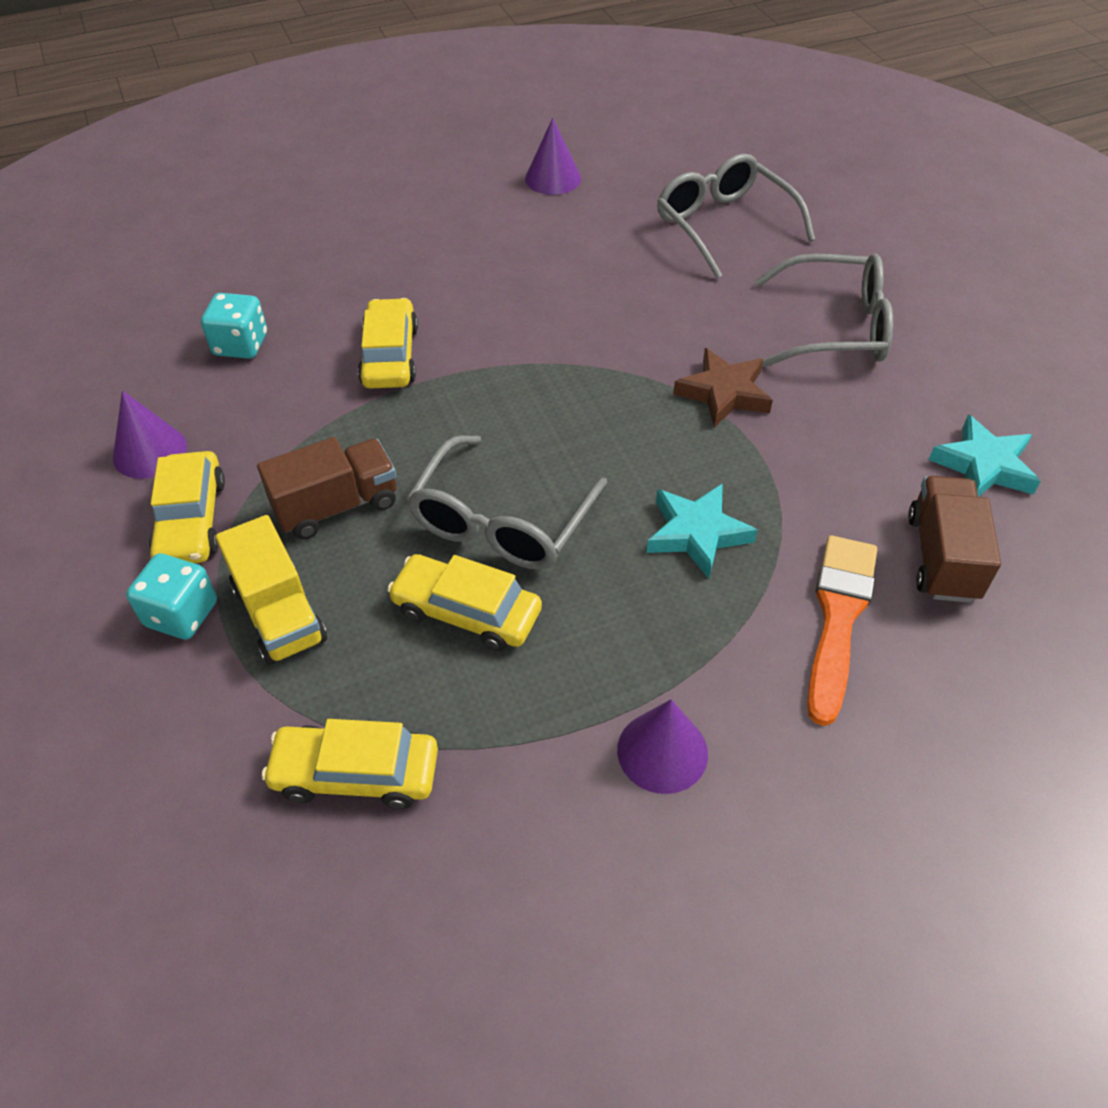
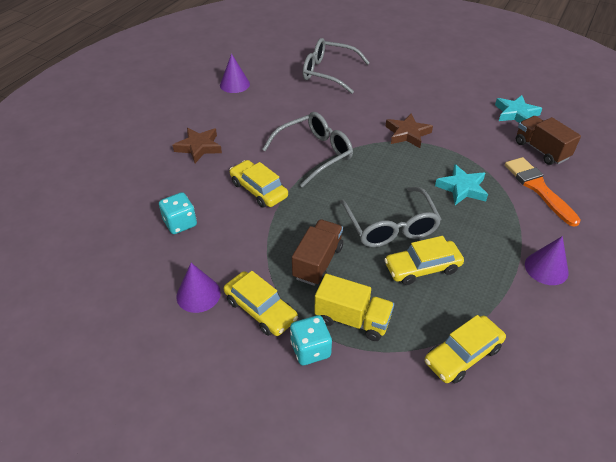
camera: 40 degrees left, 5 degrees down
grey glasses [755,253,893,367] -> grey glasses moved to [262,112,353,188]
none -> brown star [173,128,222,163]

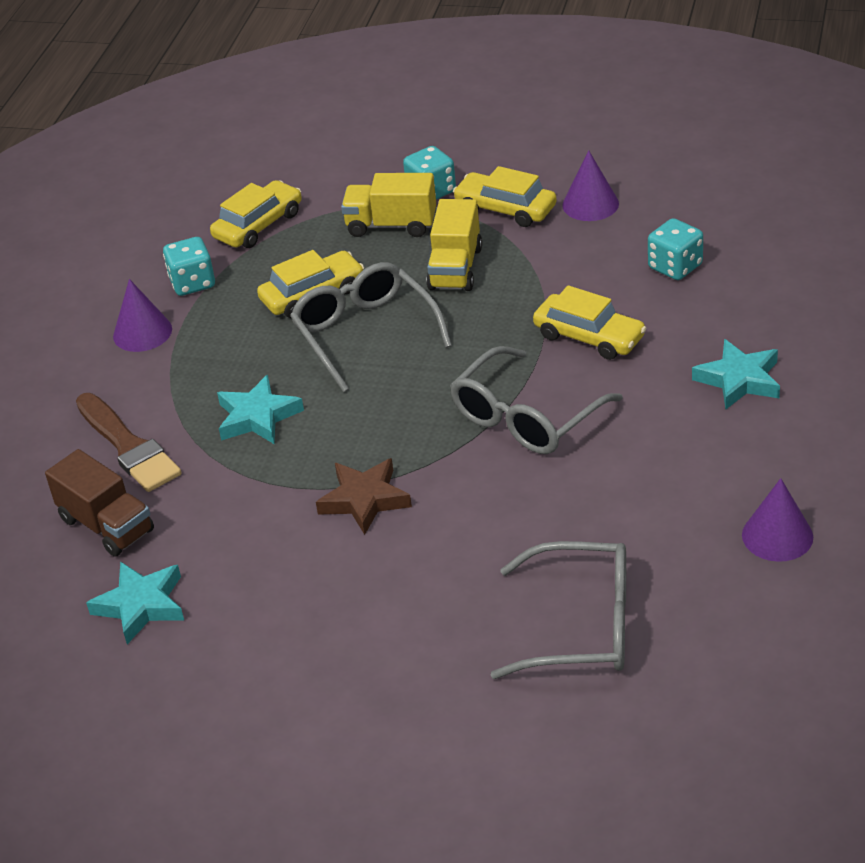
camera: 170 degrees right, 5 degrees down
brown star [173,128,222,163] -> turquoise star [692,339,780,409]
brown truck [292,219,343,286] -> yellow truck [426,199,482,291]
orange brush [505,157,581,227] -> brown brush [76,393,182,492]
none -> turquoise dice [163,237,215,296]

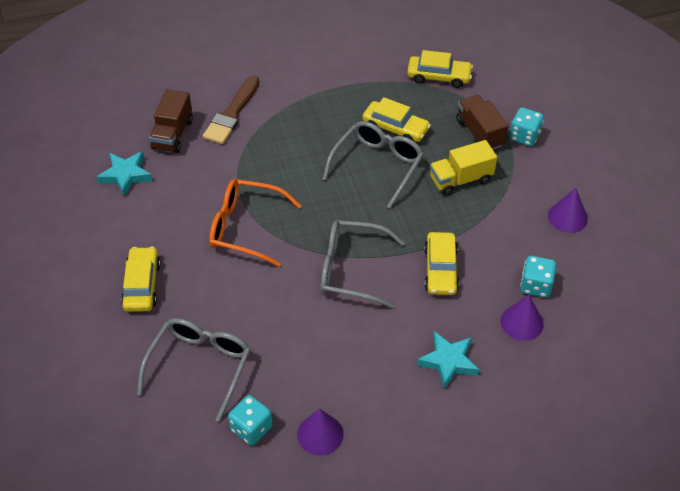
camera: 55 degrees right, 10 degrees up
purple cone [113,279,172,352] -> purple cone moved to [501,295,544,341]
turquoise dice [163,237,215,296] -> turquoise dice moved to [228,395,273,445]
turquoise star [217,375,304,444] -> none
brown star [316,458,412,535] -> orange glasses [209,179,301,267]
yellow truck [341,173,436,237] -> brown truck [456,95,508,150]
yellow car [453,166,557,227] -> yellow car moved to [121,246,161,312]
grey glasses [491,541,626,679] -> grey glasses turned 135 degrees counterclockwise [137,318,251,422]

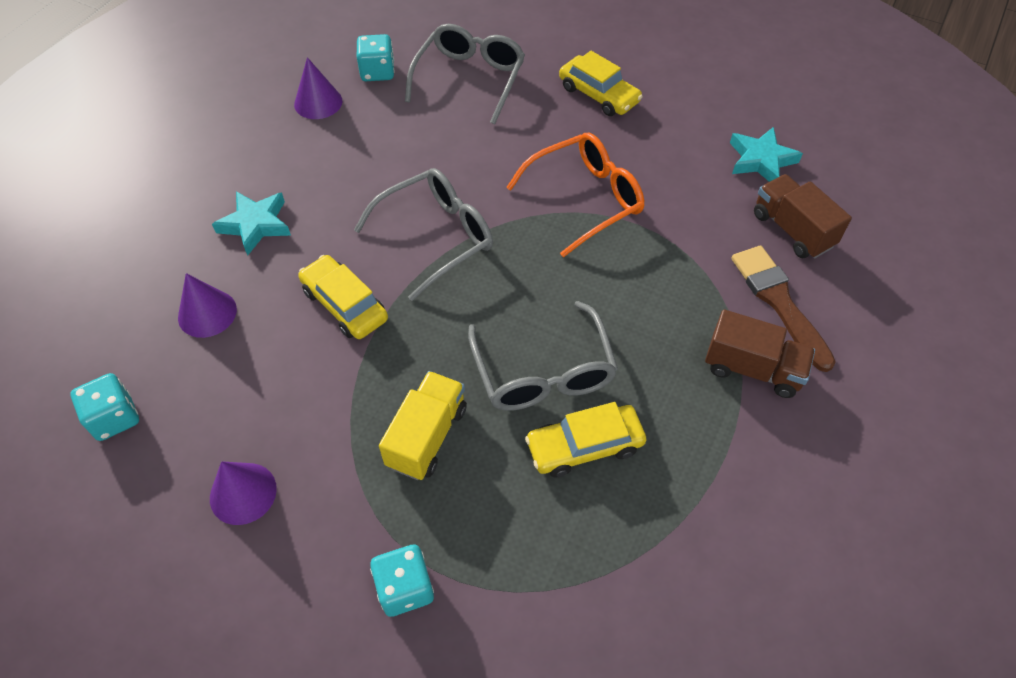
camera: 135 degrees right, 5 degrees up
grey glasses [137,318,251,422] -> grey glasses turned 135 degrees counterclockwise [405,24,525,124]
yellow car [407,50,473,88] -> none
brown truck [456,95,508,150] -> brown truck moved to [705,310,815,398]
turquoise dice [520,256,556,297] -> turquoise dice moved to [70,373,139,441]

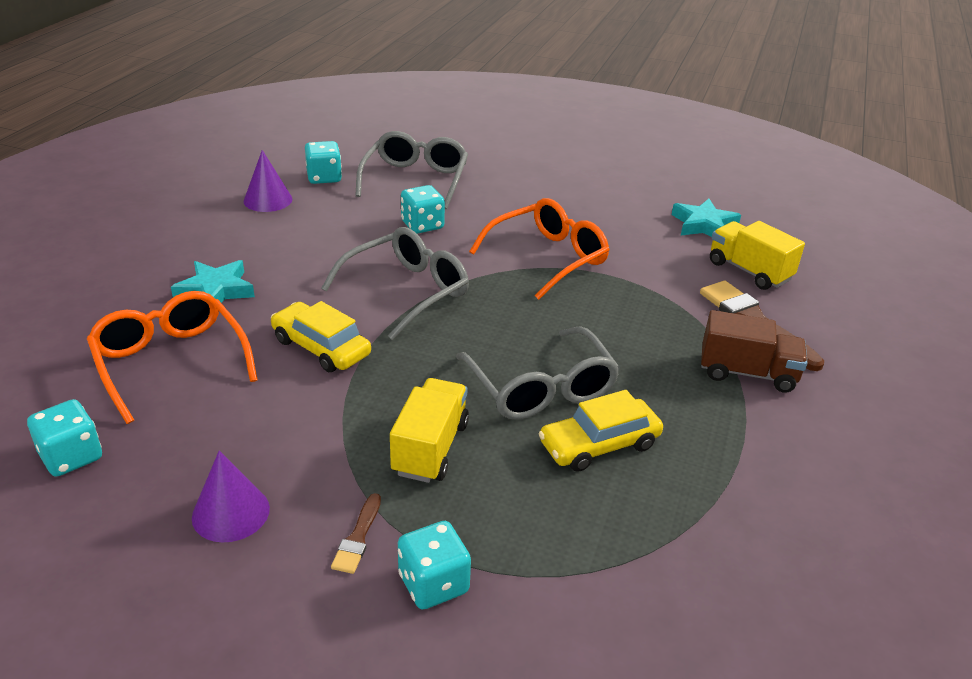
camera: 10 degrees left, 20 degrees down
purple cone [178,273,237,338] -> orange glasses [87,291,258,424]
yellow car [559,51,643,116] -> none
brown truck [754,174,852,258] -> yellow truck [710,221,805,290]
none -> brown brush [331,493,381,574]
none -> turquoise dice [401,185,445,234]

